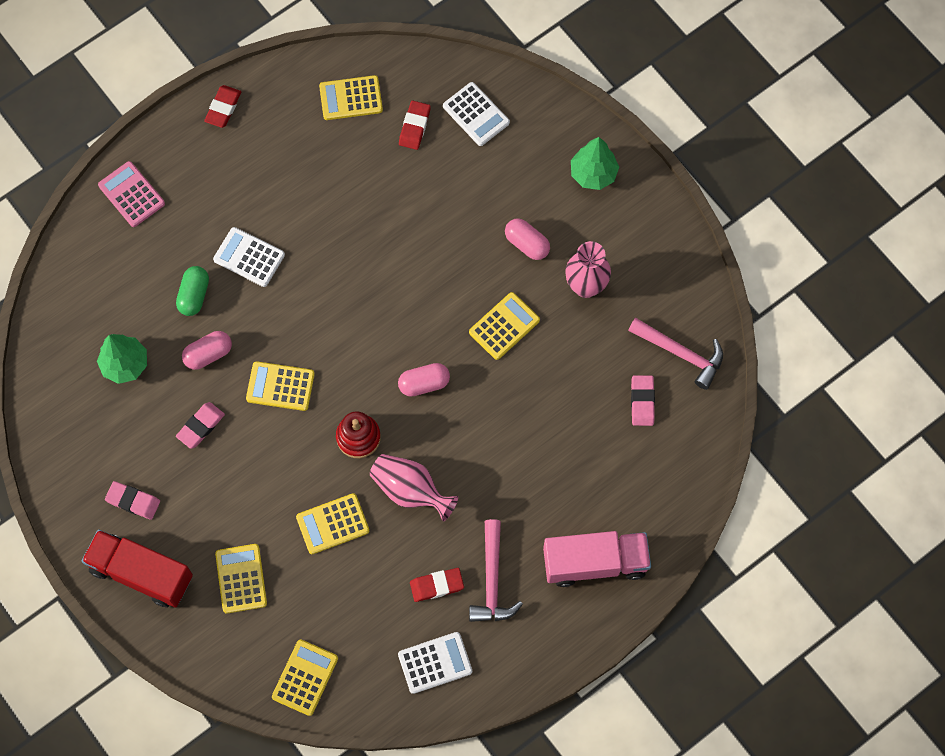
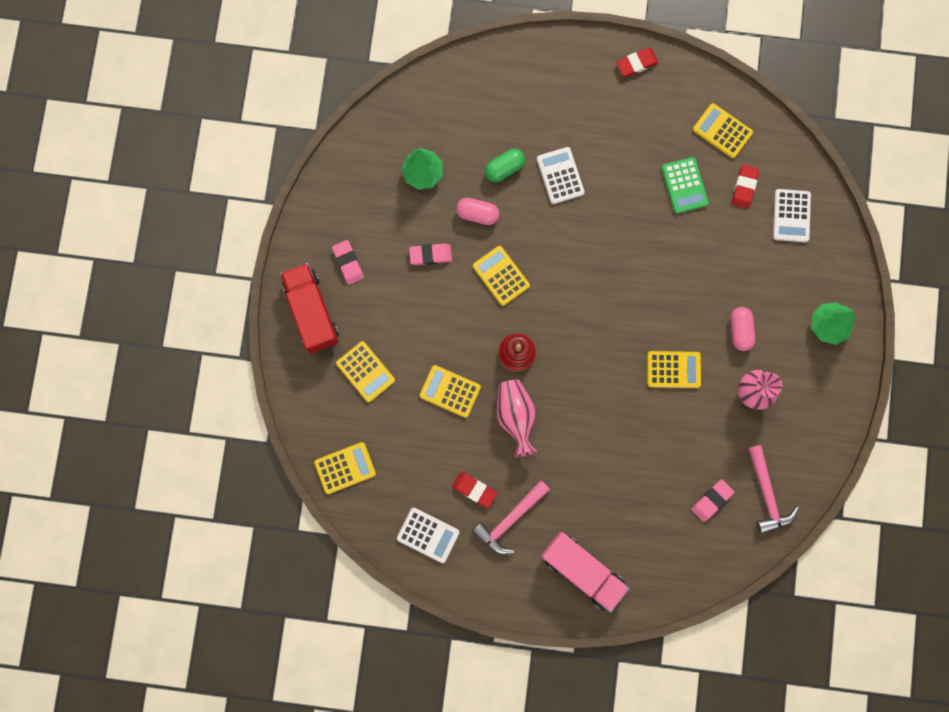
camera: 45 degrees right, 10 degrees up
pink calculator [98,161,165,227] -> none
yellow calculator [215,544,267,613] -> yellow calculator turned 105 degrees clockwise [336,341,395,402]
pink capsule [398,363,450,397] -> none
red eraser [399,101,431,150] -> red eraser turned 45 degrees counterclockwise [732,164,759,209]
none -> green calculator [661,157,709,214]

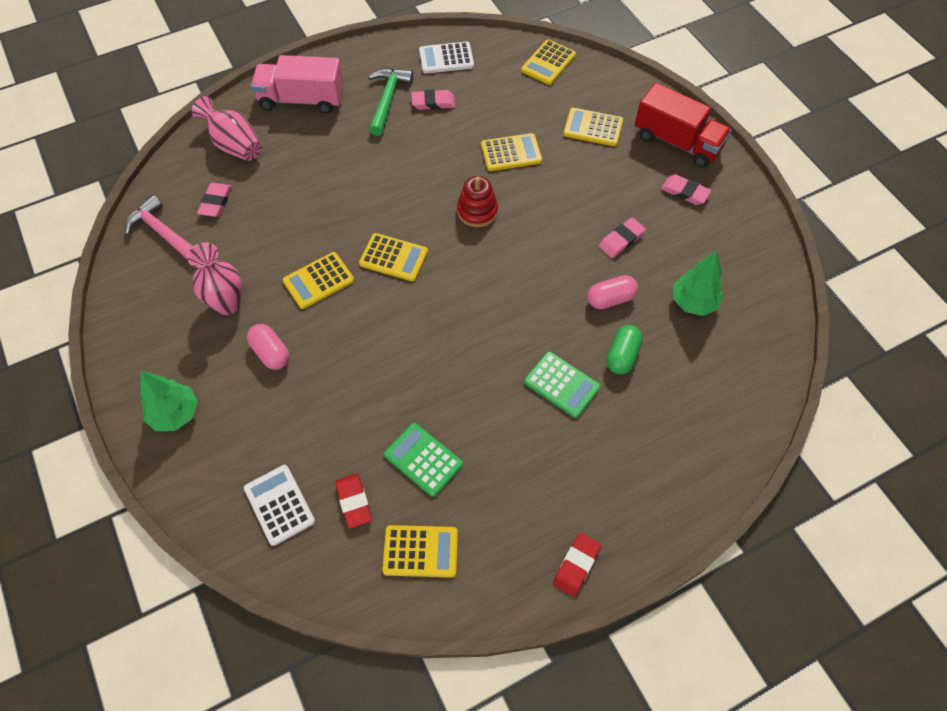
camera: 145 degrees right, 20 degrees down
red eraser [452,472,497,508] -> pink eraser [412,90,455,110]
pink hammer [472,480,550,555] -> green hammer [368,68,413,136]
yellow calculator [473,246,530,306] -> yellow calculator moved to [359,233,428,282]
pink vase [497,379,538,457] -> pink vase moved to [192,96,262,161]
white calculator [537,147,585,204] -> green calculator [524,351,601,418]

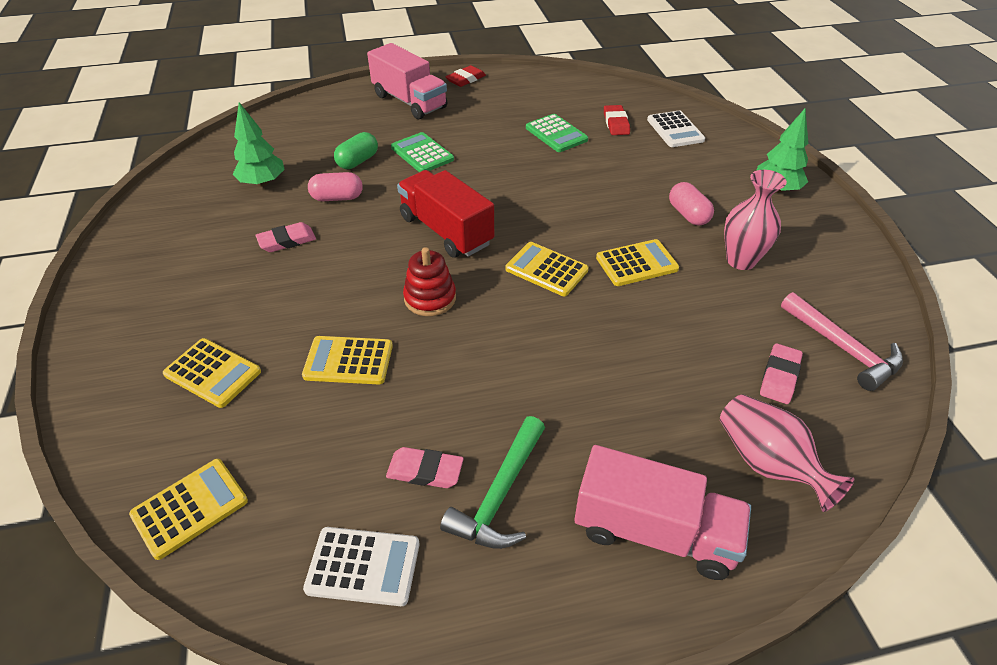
camera: 165 degrees left, 15 degrees down
yellow calculator [382,525,458,578] -> none
red truck [635,83,732,168] -> red truck moved to [397,170,494,258]
pink eraser [661,174,711,205] -> none
none -> pink truck [367,43,447,119]

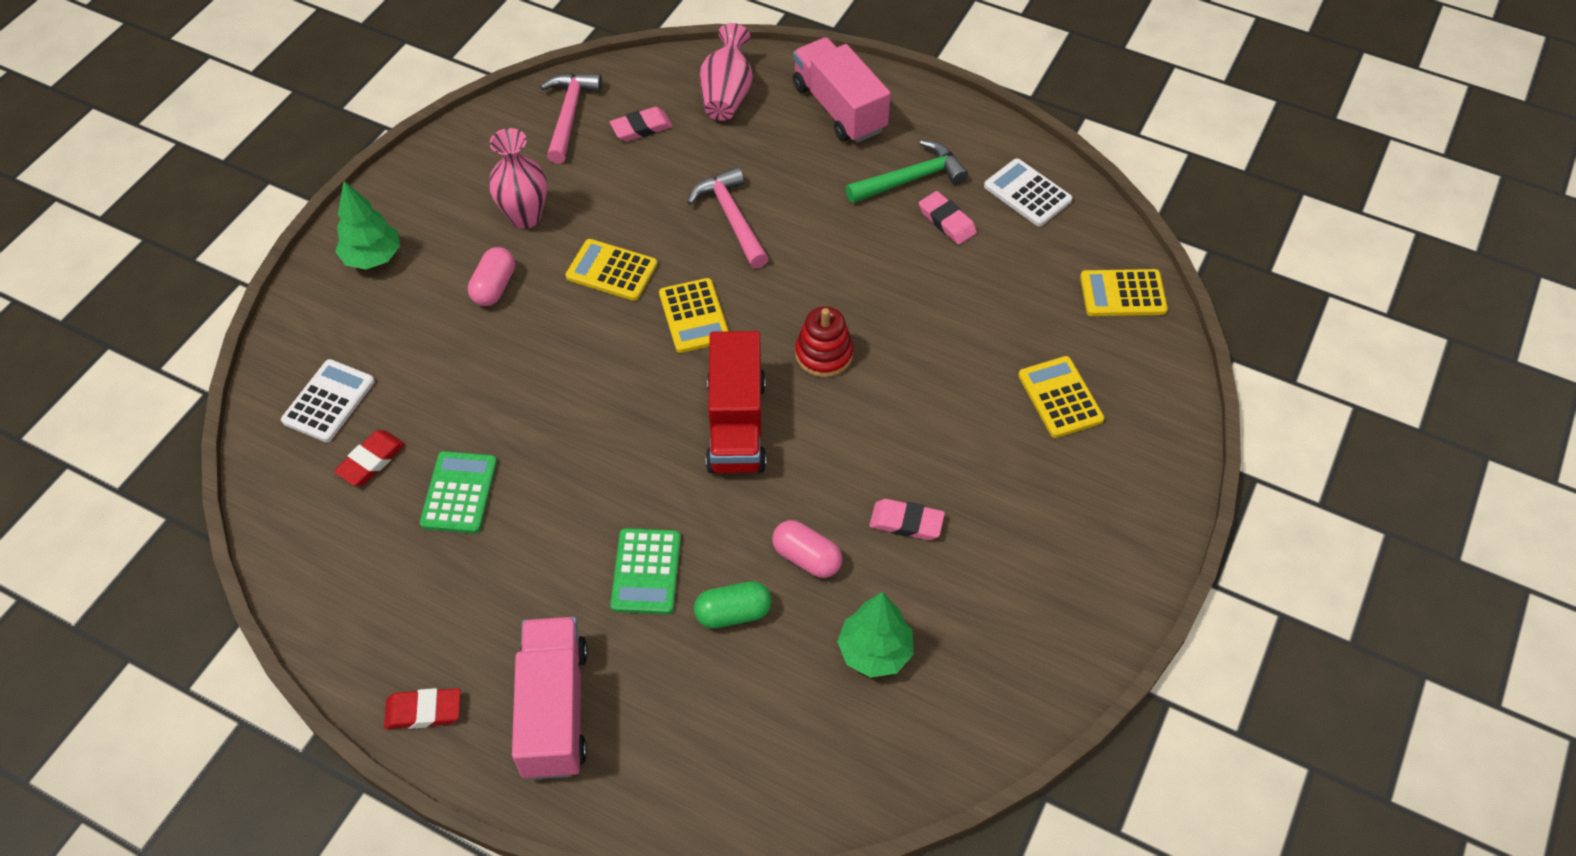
camera: 140 degrees left, 10 degrees up
yellow calculator [302,336,393,385] -> none
none -> pink hammer [687,167,769,268]

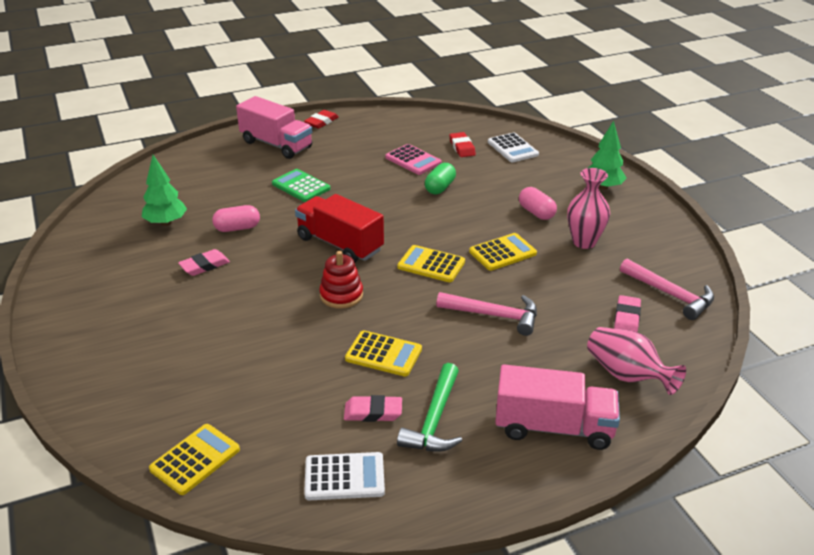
camera: 130 degrees right, 20 degrees down
green calculator [420,451,497,534] -> pink calculator [385,144,442,175]
green capsule [694,581,772,629] -> green capsule moved to [425,163,456,194]
yellow calculator [1018,356,1104,438] -> yellow calculator moved to [345,330,422,376]

